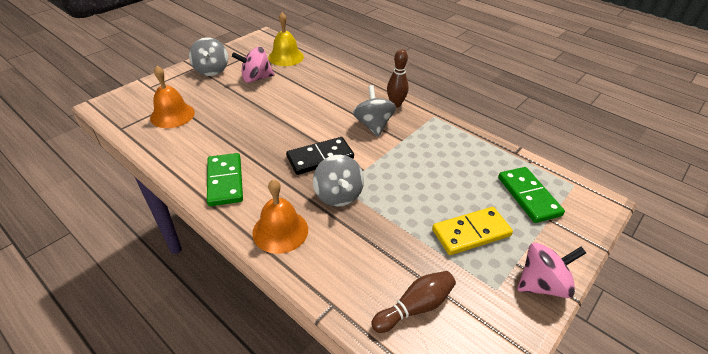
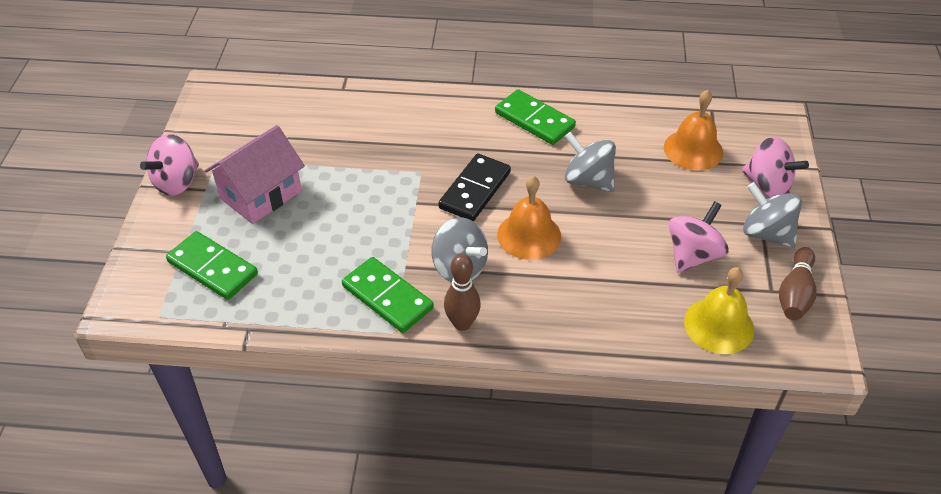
camera: 145 degrees right, 5 degrees up
orange bell [252,179,308,254] -> orange bell moved to [497,176,561,260]
grey spinning top [313,155,364,207] -> grey spinning top moved to [565,132,616,192]
brown bowling pin [371,271,456,333] -> brown bowling pin moved to [779,247,817,320]
yellow domino [432,207,513,255] -> pink house [205,125,305,224]
none -> green domino [342,257,434,333]
none -> pink spinning top [742,137,809,197]

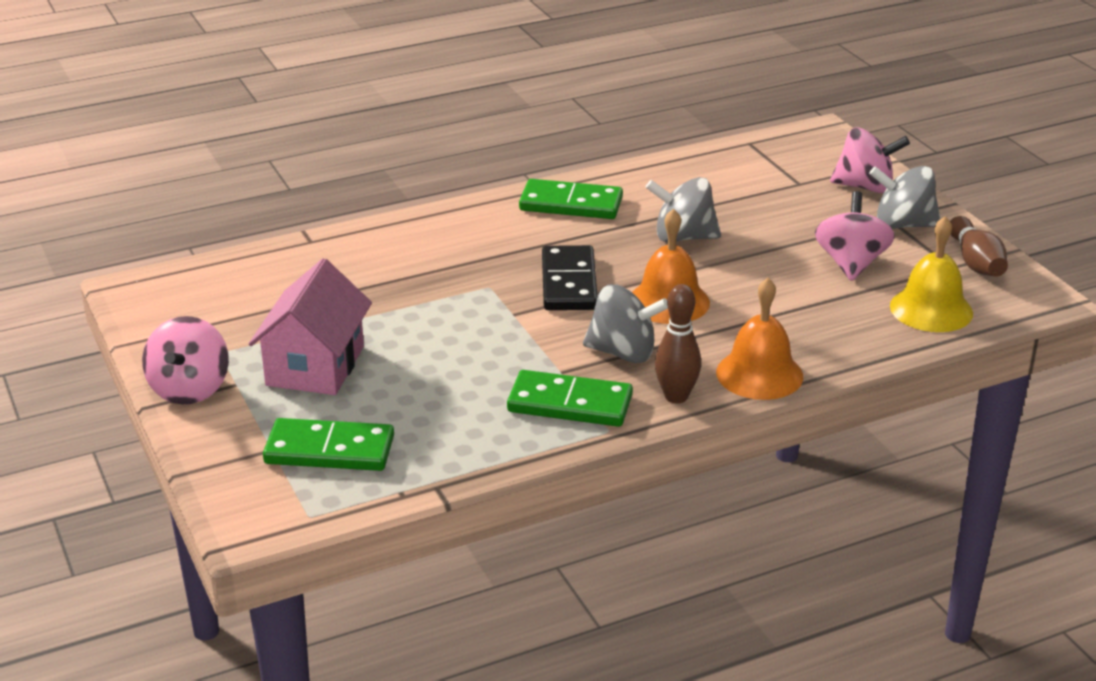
camera: 30 degrees left, 15 degrees down
orange bell [664,90,723,171] -> orange bell moved to [716,278,803,400]

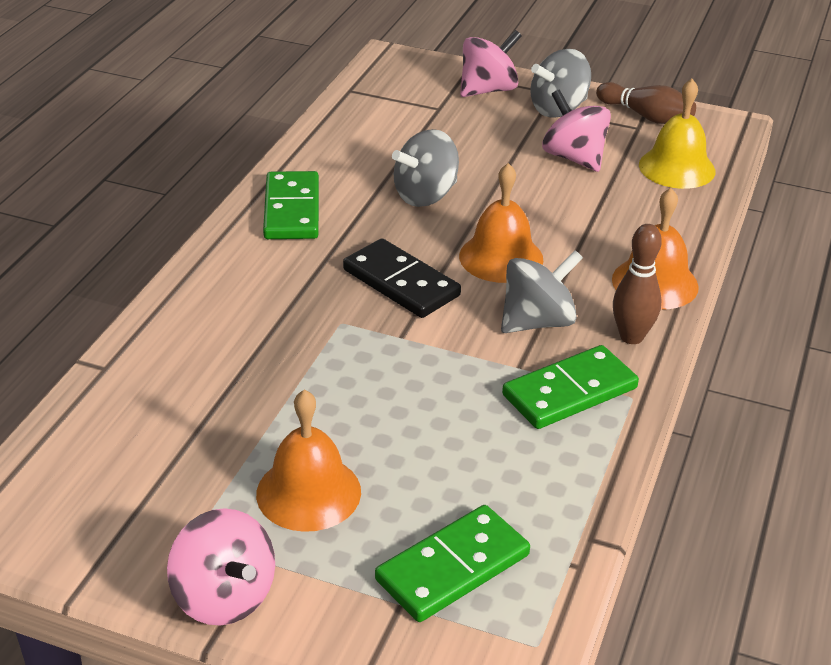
camera: 45 degrees left, 5 degrees up
pink house [249,258,372,395] -> orange bell [256,389,361,532]
green domino [519,179,623,219] -> green domino turned 60 degrees counterclockwise [263,171,319,239]

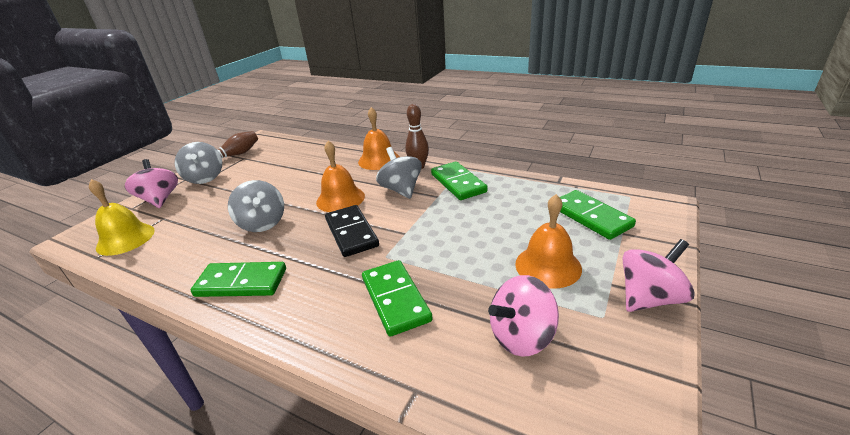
camera: 80 degrees left, 5 degrees down
black domino [343,239,461,318] -> black domino turned 75 degrees counterclockwise [325,205,379,257]
pink spinning top [542,89,611,172] -> pink spinning top moved to [488,275,559,357]
yellow bell [639,79,716,189] -> yellow bell moved to [89,179,155,256]
none -> green domino [362,260,433,337]

